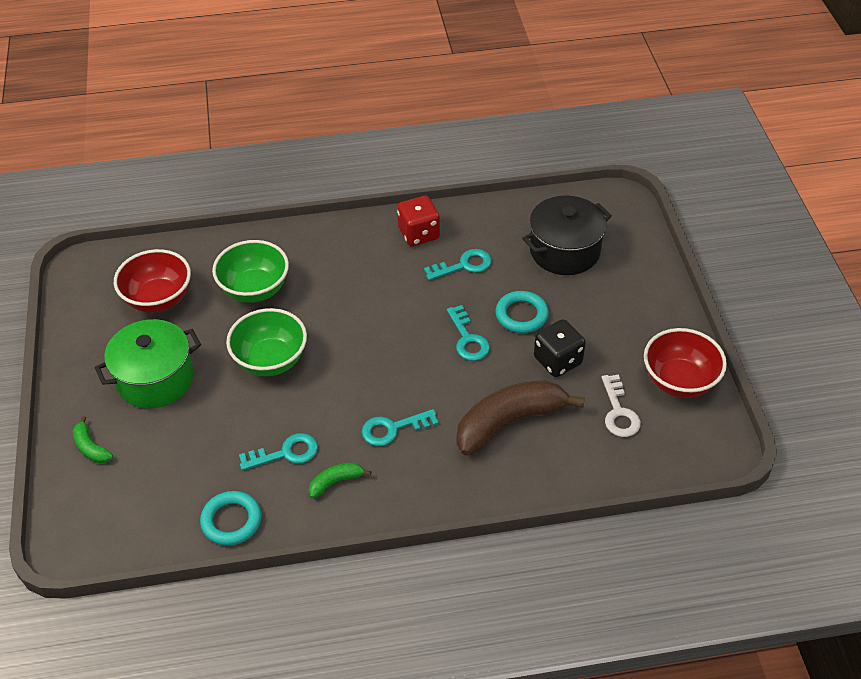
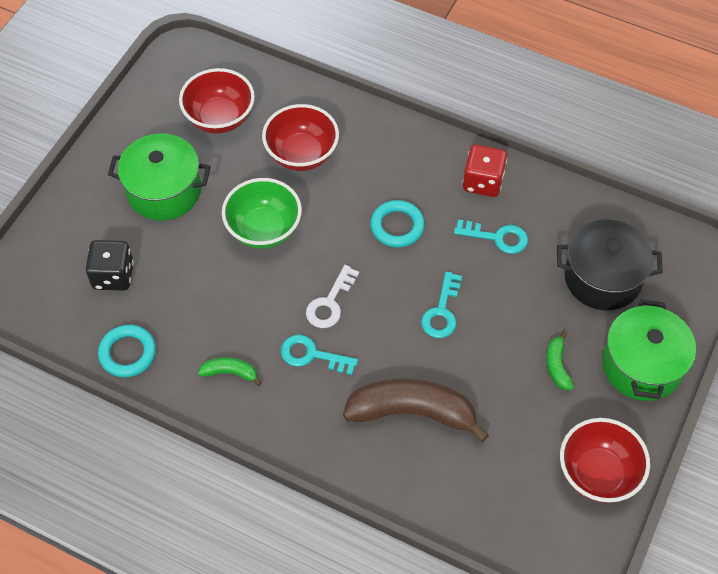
camera: 35 degrees right, 10 degrees up
green banana [73,416,113,463] -> green banana moved to [546,332,574,390]
green bowl [212,240,289,303] -> red bowl [262,104,339,171]
turquoise key [239,433,318,470] -> none
turquoise ring [495,291,549,333] -> turquoise ring moved to [370,200,425,248]
black dice [534,319,586,377] -> black dice moved to [86,240,134,291]
white key [602,374,641,437] -> white key moved to [306,265,359,328]
none -> green pot [602,299,696,401]

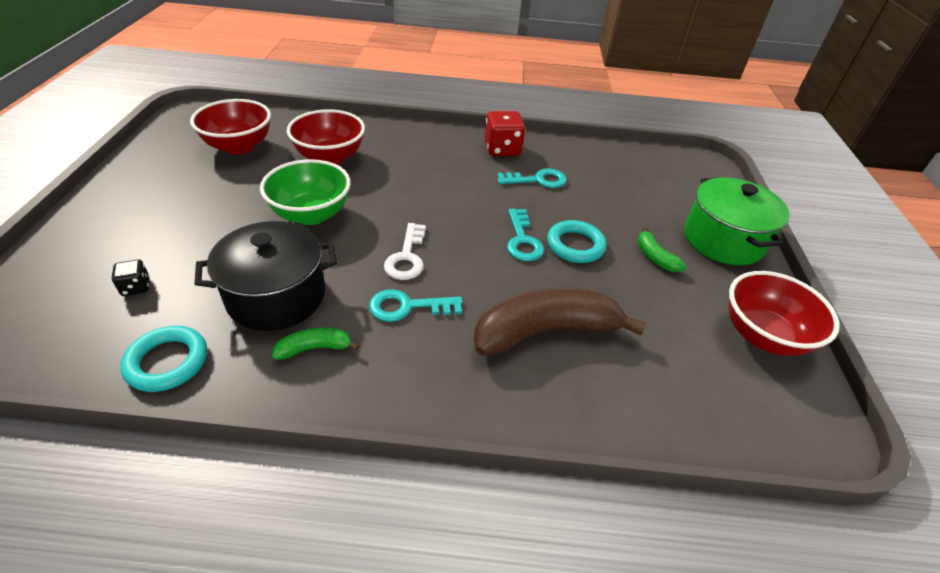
camera: 25 degrees left, 15 degrees down
black dice [86,240,134,291] -> black dice [112,259,150,296], size x0.53
green pot [108,133,211,221] -> none
turquoise ring [370,200,425,248] -> turquoise ring moved to [547,220,607,263]
black pot [557,219,663,310] -> black pot moved to [194,221,337,331]

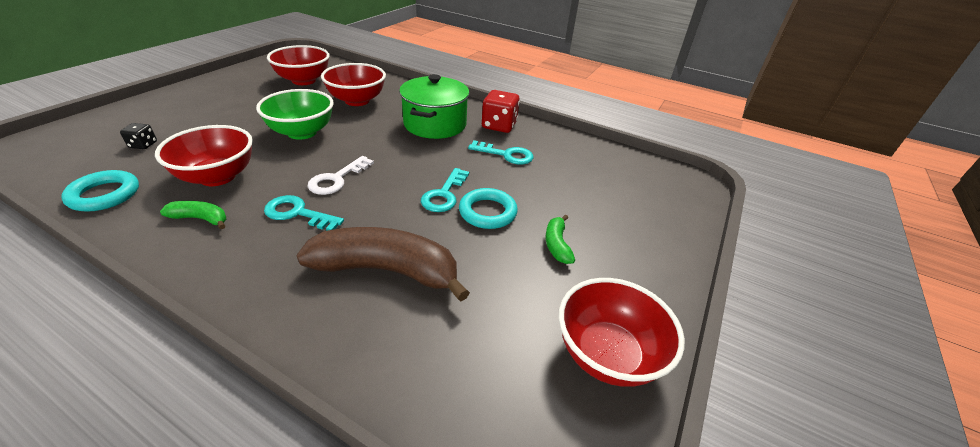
camera: 25 degrees right, 5 degrees down
black pot [194,221,337,331] -> red bowl [155,125,253,186]
green pot [684,177,790,265] -> green pot moved to [399,74,469,139]

